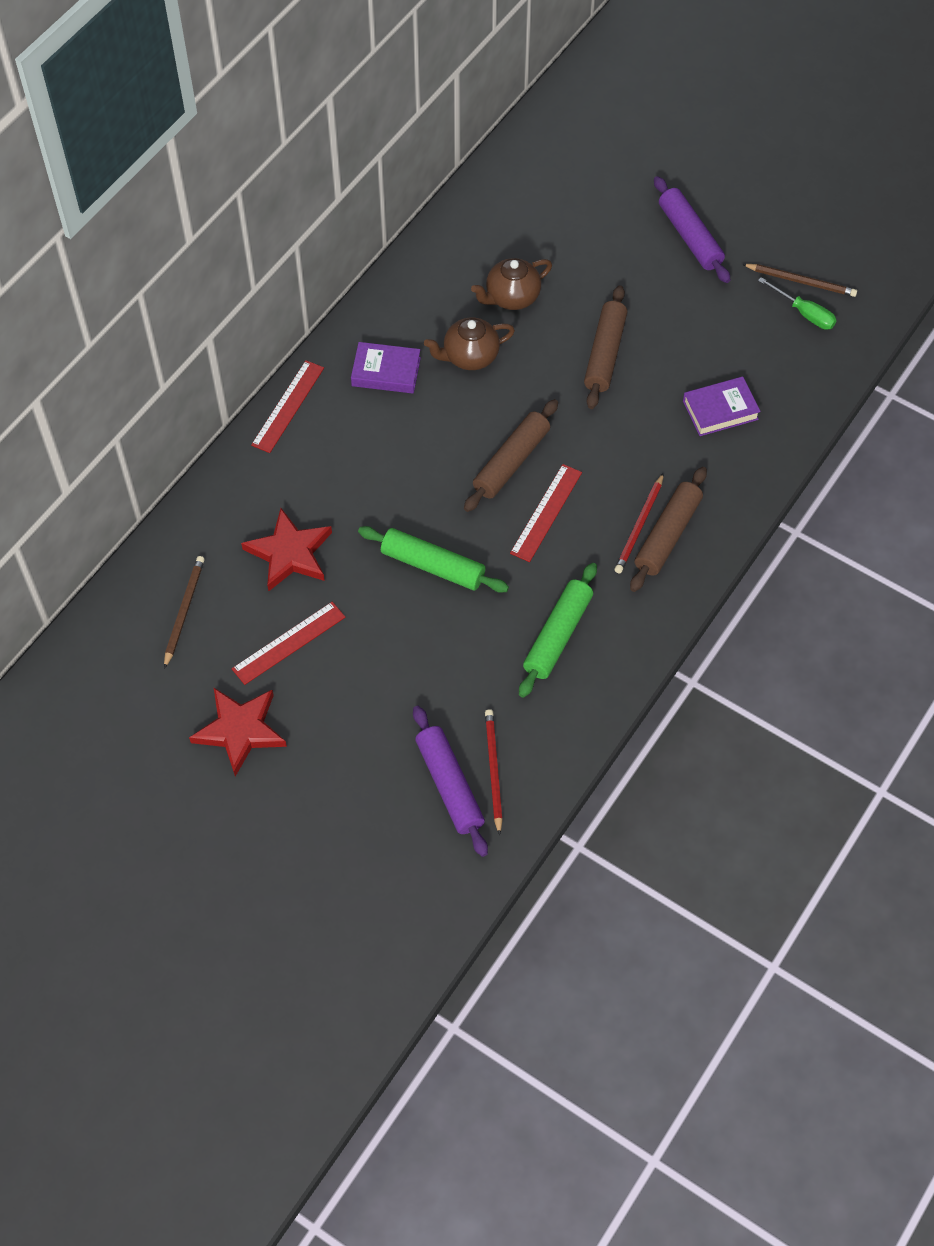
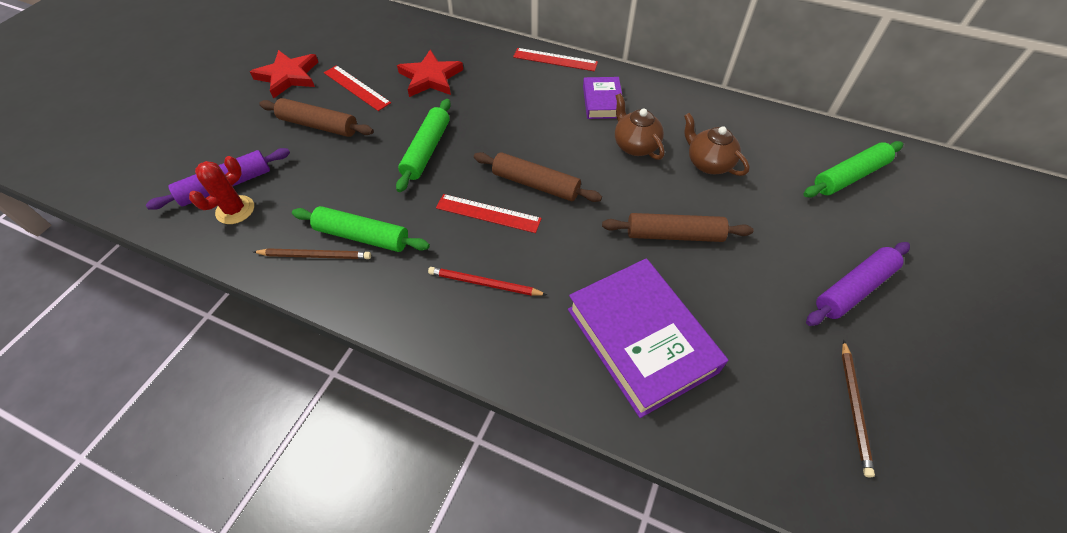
camera: 80 degrees right, 5 degrees down
brown pencil [164,556,205,669] -> brown pencil moved to [254,248,371,259]
red pencil [485,709,503,836] -> red cactus [189,156,254,224]
brown rolling pin [630,467,707,592] -> brown rolling pin moved to [259,98,374,137]
purple book [683,377,761,436] -> purple book [568,258,728,418], size x1.92
green screwdriver [758,277,837,330] -> none
none -> green rolling pin [803,141,903,197]

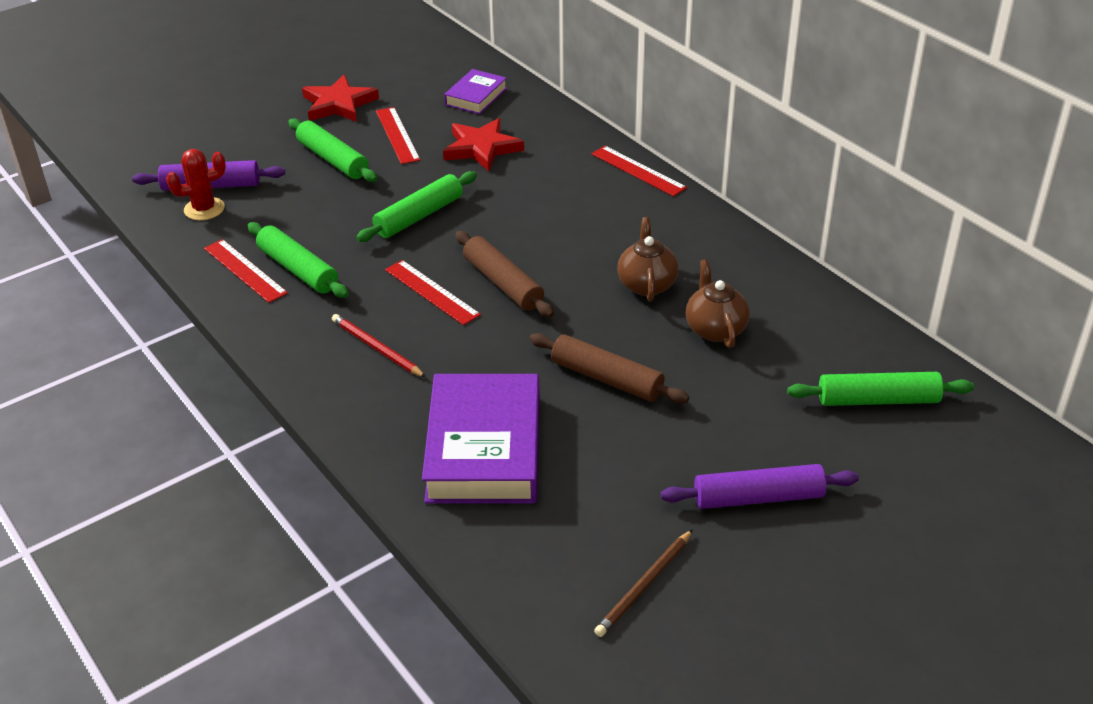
camera: 30 degrees right, 15 degrees down
brown pencil [254,248,371,259] -> red ruler [204,239,288,303]
brown rolling pin [259,98,374,137] -> green rolling pin [288,118,377,182]
purple book [583,77,622,119] -> purple book moved to [444,69,507,114]

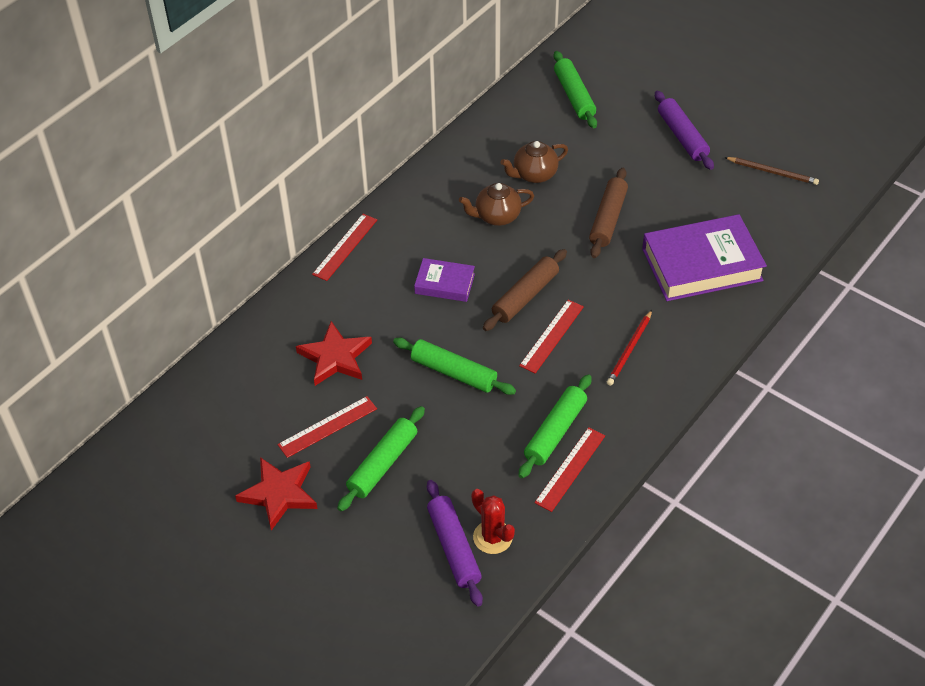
camera: 105 degrees left, 10 degrees up
purple book [444,69,507,114] -> purple book moved to [414,258,475,302]

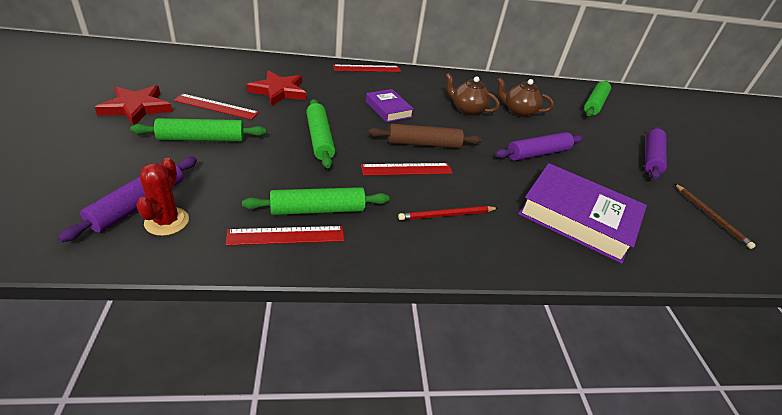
camera: 40 degrees right, 10 degrees down
brown rolling pin [589,168,628,258] -> purple rolling pin [495,132,583,161]

